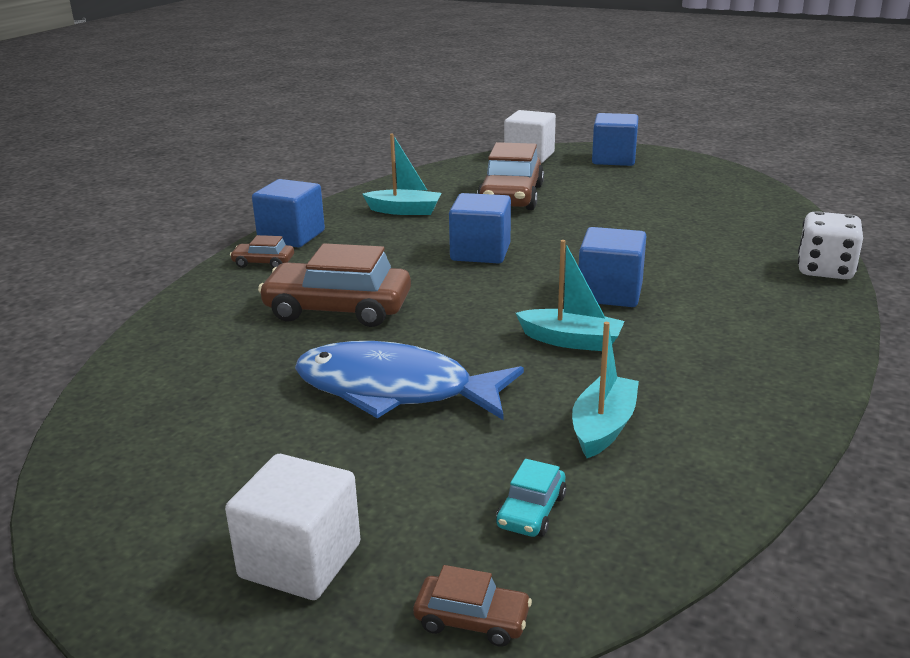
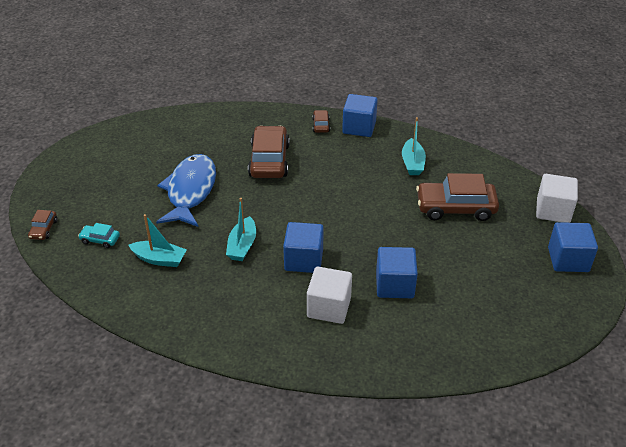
camera: 80 degrees right, 15 degrees up
white cube [225,454,360,600] -> white cube moved to [307,267,352,324]
blue cube [449,193,511,263] -> blue cube moved to [376,247,418,298]
white dice [798,211,863,279] -> none

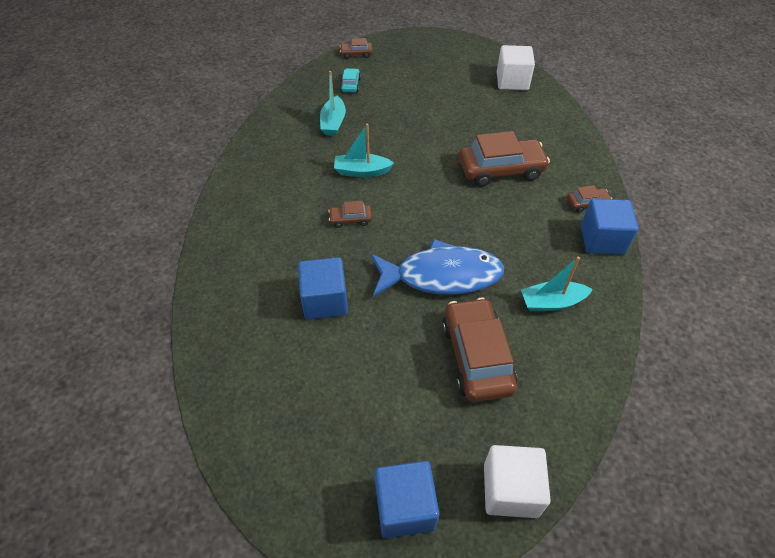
camera: 80 degrees right, 10 degrees up
blue fish [156,154,216,227] -> blue fish moved to [371,239,505,297]
blue cube [283,222,324,273] -> brown car [328,201,372,228]
white cube [307,267,352,324] -> white cube moved to [497,45,535,90]

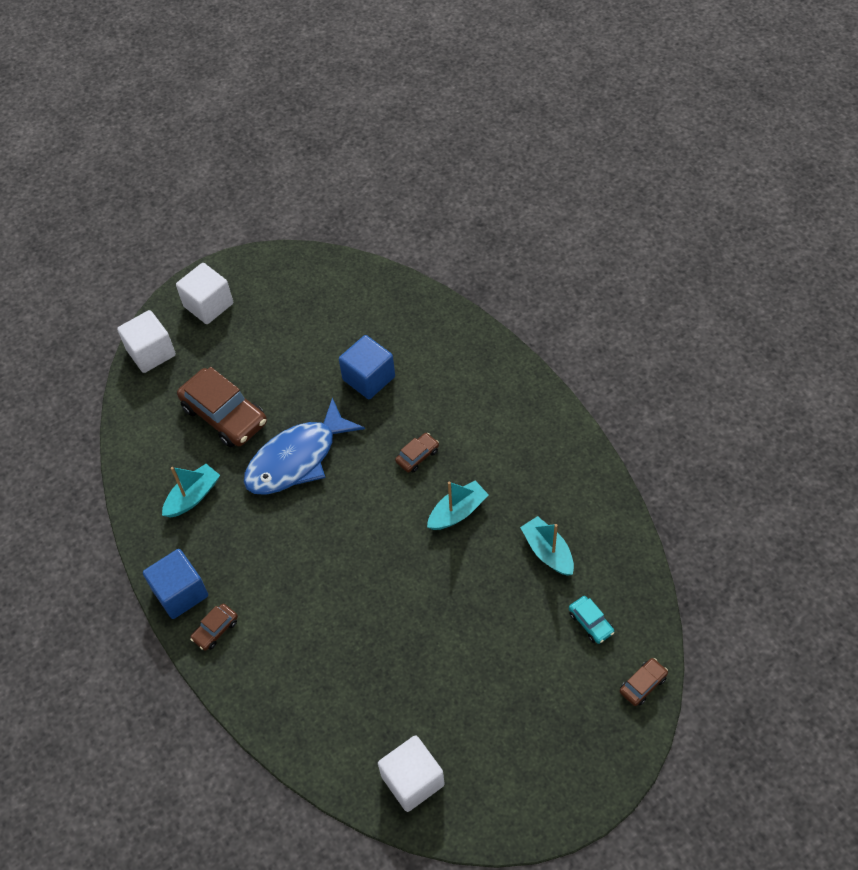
camera: 145 degrees right, 5 degrees up
blue cube [375,461,439,538] -> white cube [176,263,233,324]
brown car [459,131,550,187] -> none

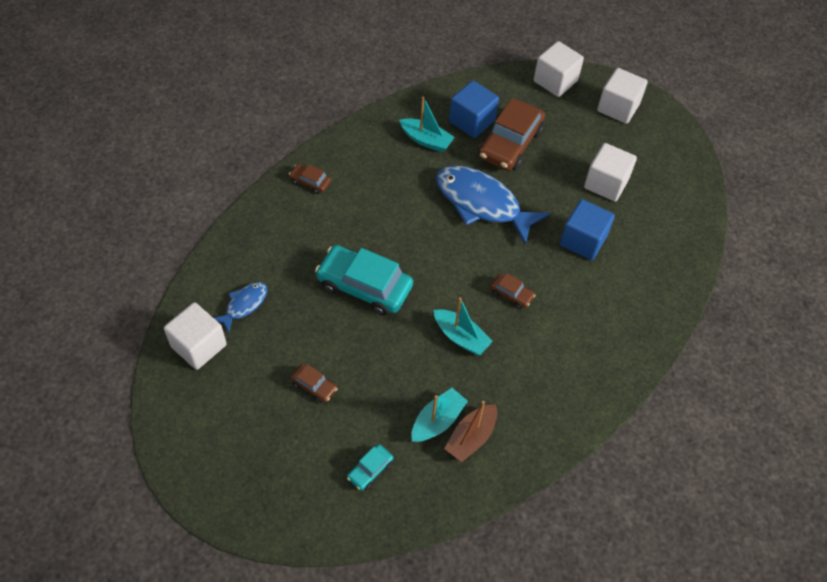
camera: 70 degrees right, 0 degrees up
blue cube [143,549,208,619] -> blue cube moved to [449,81,499,138]
brown car [620,658,668,706] -> brown car moved to [290,364,337,403]
none -> blue fish [214,282,267,333]
none -> turquoise car [315,245,413,316]
none -> brown boat [444,401,497,462]
none -> white cube [584,143,637,202]

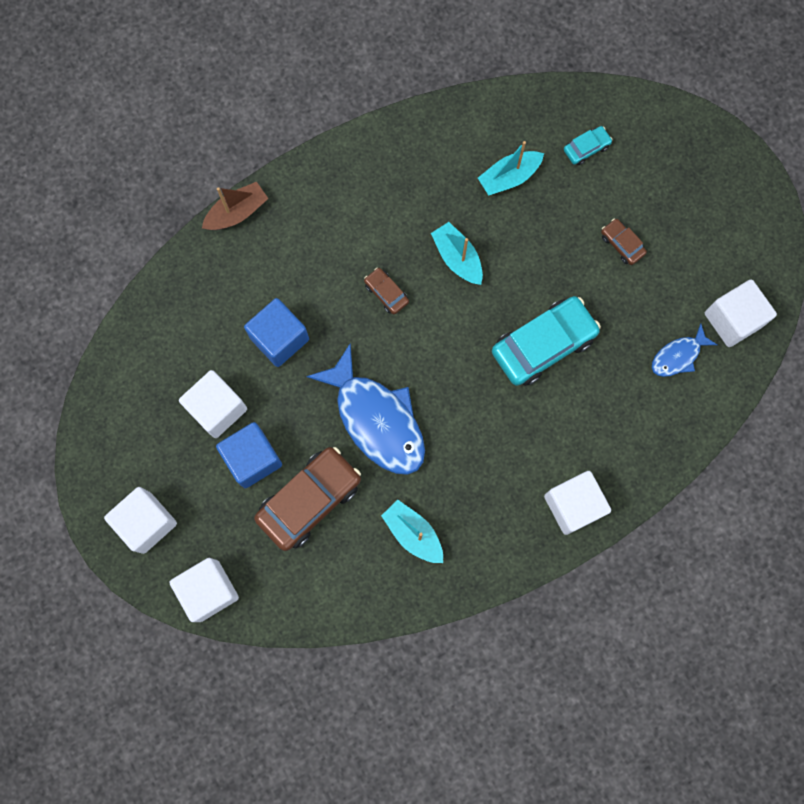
camera: 160 degrees left, 20 degrees up
brown car [289,164,331,194] -> white cube [544,471,611,535]
turquoise car [315,245,413,316] -> turquoise car turned 75 degrees counterclockwise [492,296,601,386]
brown boat [444,401,497,462] -> brown boat moved to [202,182,269,230]
blue cube [449,81,499,138] -> blue cube moved to [216,422,282,488]

